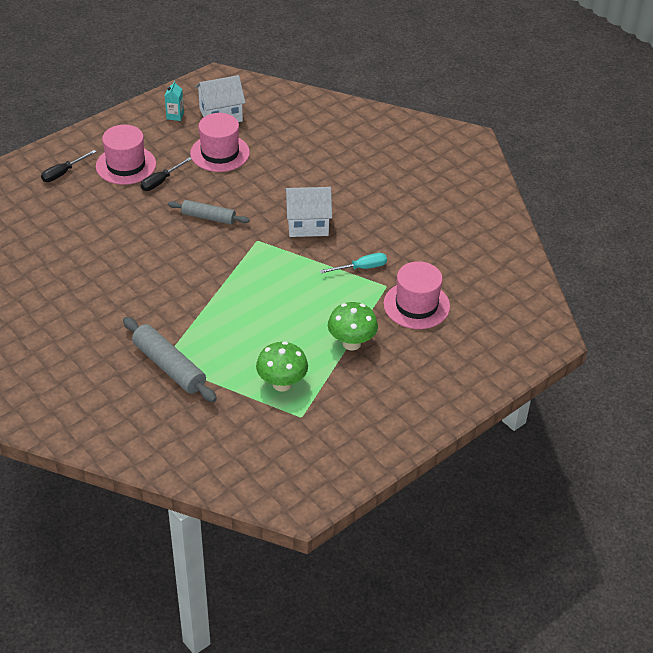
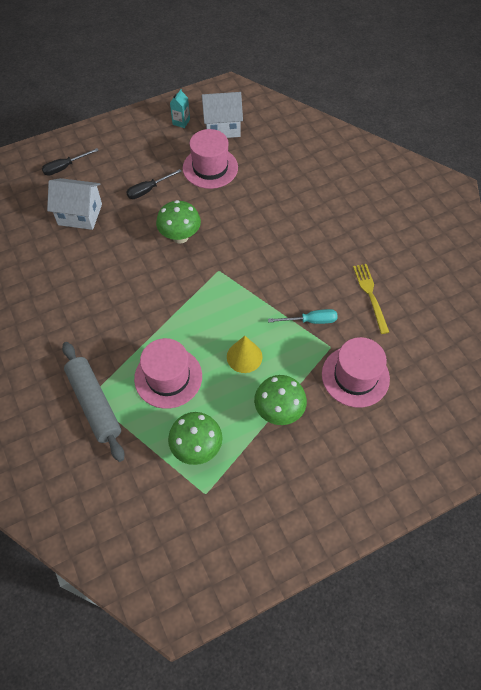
camera: 15 degrees right, 15 degrees up
pink hat [96,125,156,185] -> pink hat moved to [134,338,202,409]
grey rolling pin [168,200,250,224] -> green mushroom [156,200,201,244]
white house [285,187,332,237] -> white house moved to [47,178,102,230]
none -> yellow cone [227,336,263,373]
none -> yellow fork [353,264,389,334]

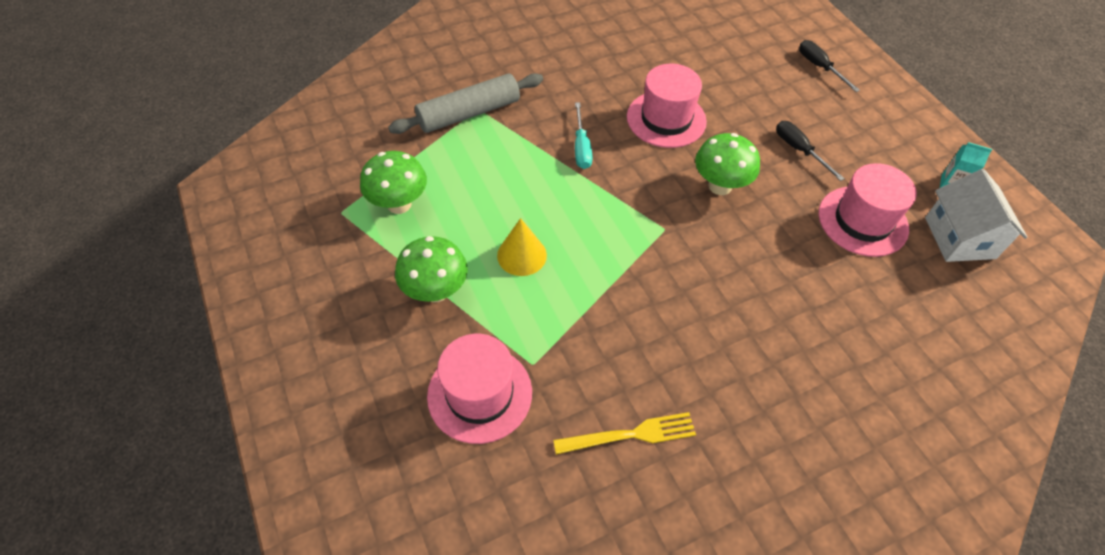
camera: 90 degrees right, 5 degrees down
white house [47,178,102,230] -> none
pink hat [134,338,202,409] -> pink hat moved to [627,64,707,148]
turquoise screwdriver [268,309,338,324] -> turquoise screwdriver moved to [575,102,592,169]

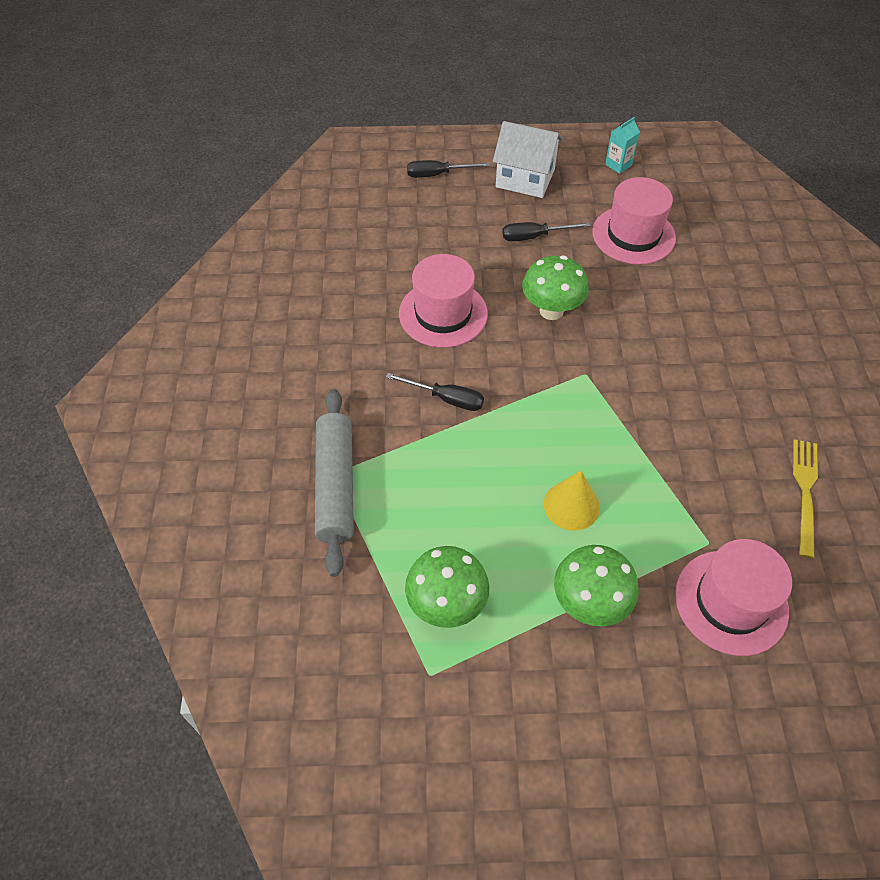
camera: 65 degrees left, 0 degrees up
turquoise screwdriver [575,102,592,169] -> black screwdriver [386,373,484,411]
white house [925,169,1028,262] -> white house moved to [493,121,563,198]

